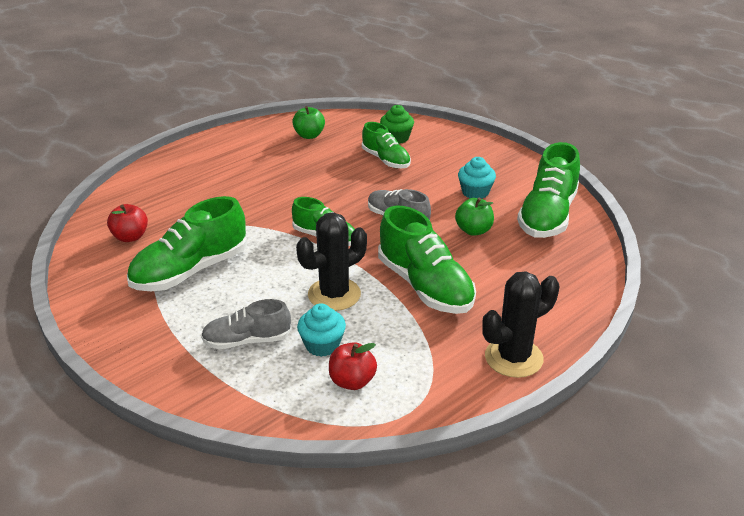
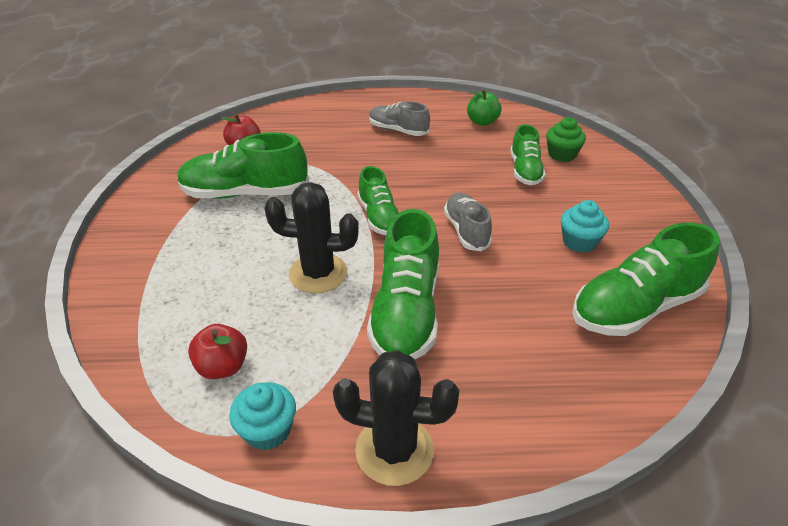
camera: 40 degrees right, 5 degrees up
grey shoe [201,299,292,349] -> grey shoe moved to [369,101,430,136]
turquoise cupcake [297,303,346,357] -> turquoise cupcake moved to [229,382,296,451]
green apple [455,198,494,236] -> none

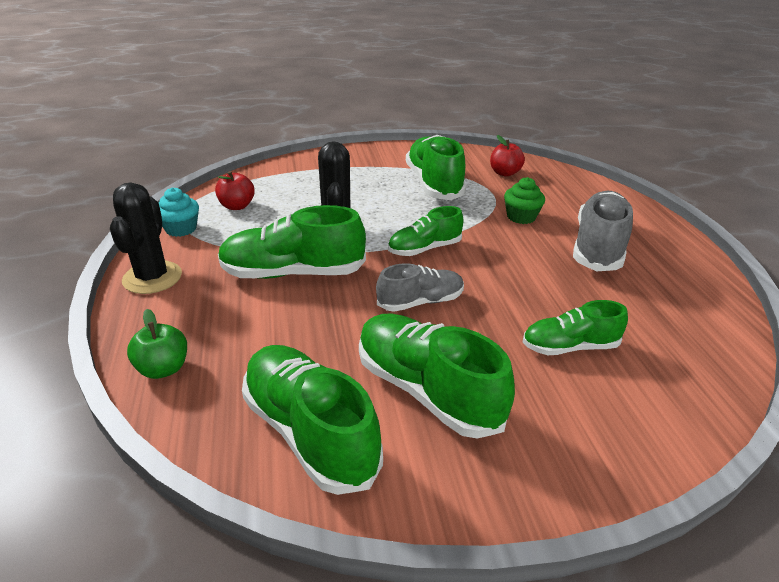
camera: 80 degrees right, 5 degrees down
grey shoe [369,101,430,136] -> grey shoe [573,191,633,271], size x1.65
green apple [467,90,501,126] -> green apple moved to [127,309,187,379]
green cupcake [546,117,586,162] -> green cupcake moved to [504,177,545,224]
turquoise cupcake [561,200,609,253] -> green shoe [359,314,515,439]

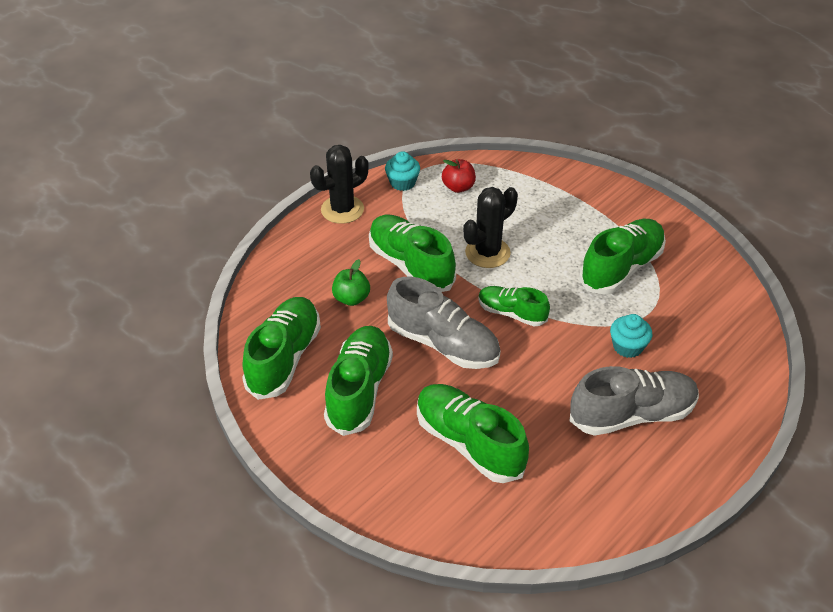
camera: 55 degrees right, 10 degrees up
green apple [127,309,187,379] -> green apple moved to [332,259,370,306]
grey shoe [376,263,464,312] -> grey shoe [387,277,501,369], size x1.65
red apple [490,135,525,177] -> none
green cupcake [504,177,545,224] -> turquoise cupcake [610,314,652,358]
green shoe [523,300,628,355] -> green shoe [417,384,529,483], size x1.65

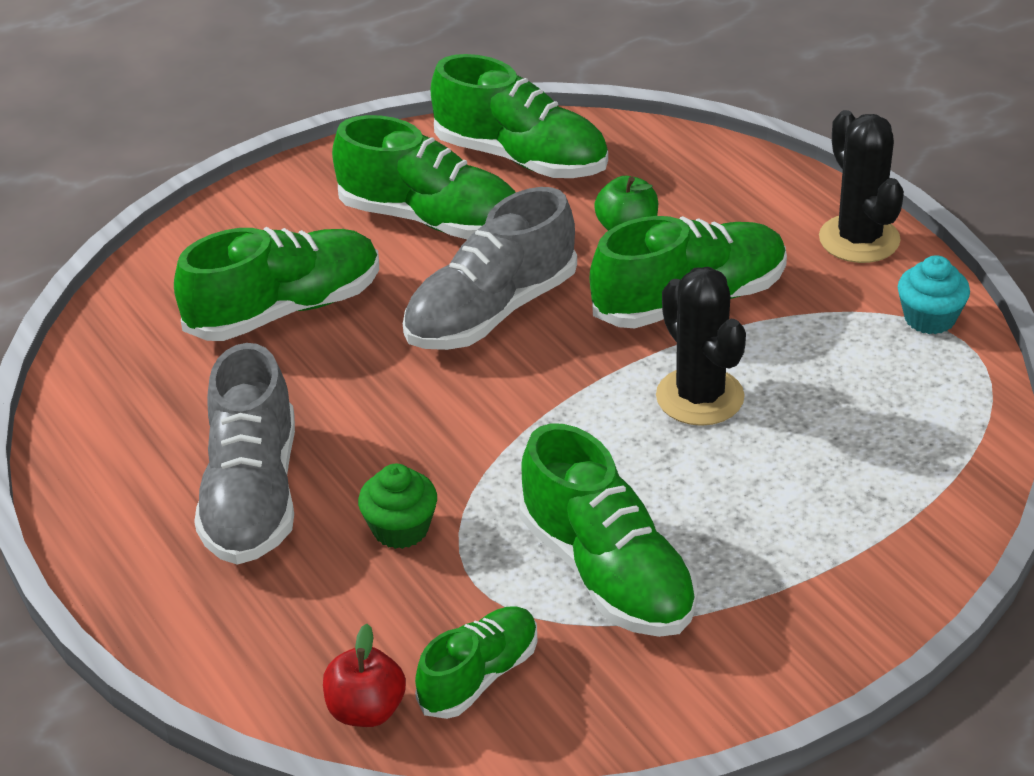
camera: 105 degrees right, 5 degrees down
red apple [442,159,476,193] -> red apple moved to [323,624,406,727]
green shoe [478,286,550,327] -> green shoe moved to [415,606,538,719]
turquoise cupcake [610,314,652,358] -> green cupcake [358,464,437,549]

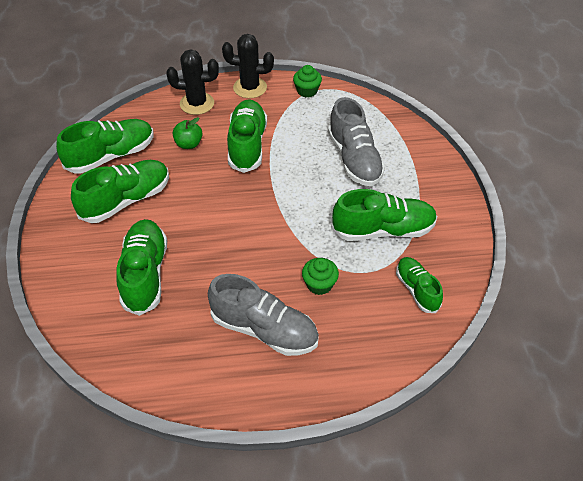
camera: 65 degrees left, 10 degrees up
red apple [323,624,406,727] -> none
grey shoe [403,187,577,350] -> grey shoe moved to [328,97,385,186]
black cactus [656,267,746,426] -> black cactus moved to [166,50,219,115]
turquoise cupcake [898,255,970,334] -> green cupcake [293,65,322,97]

